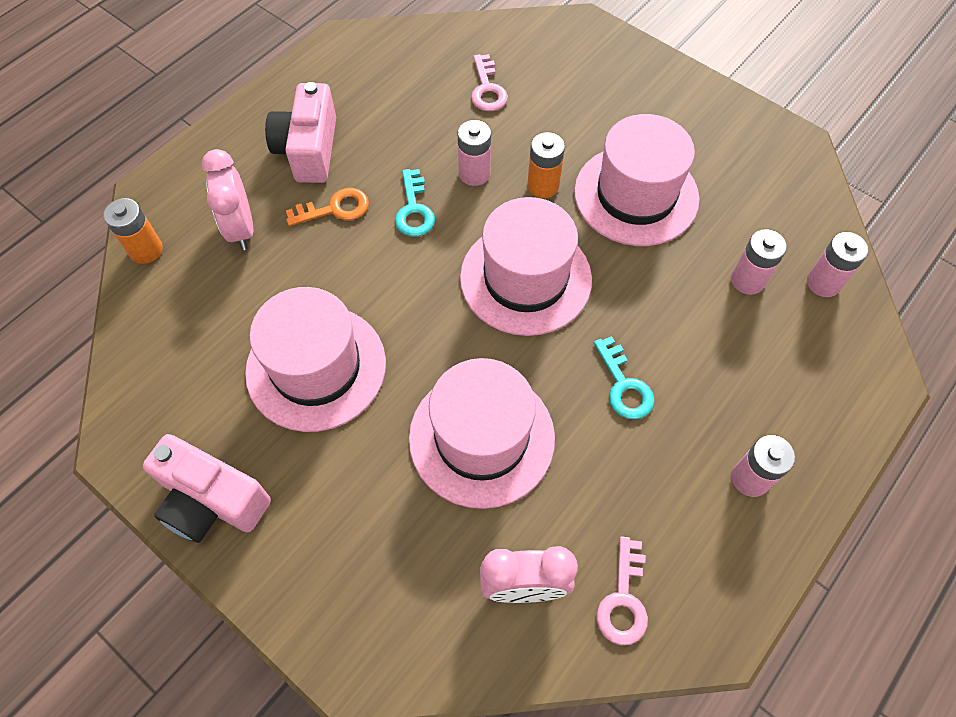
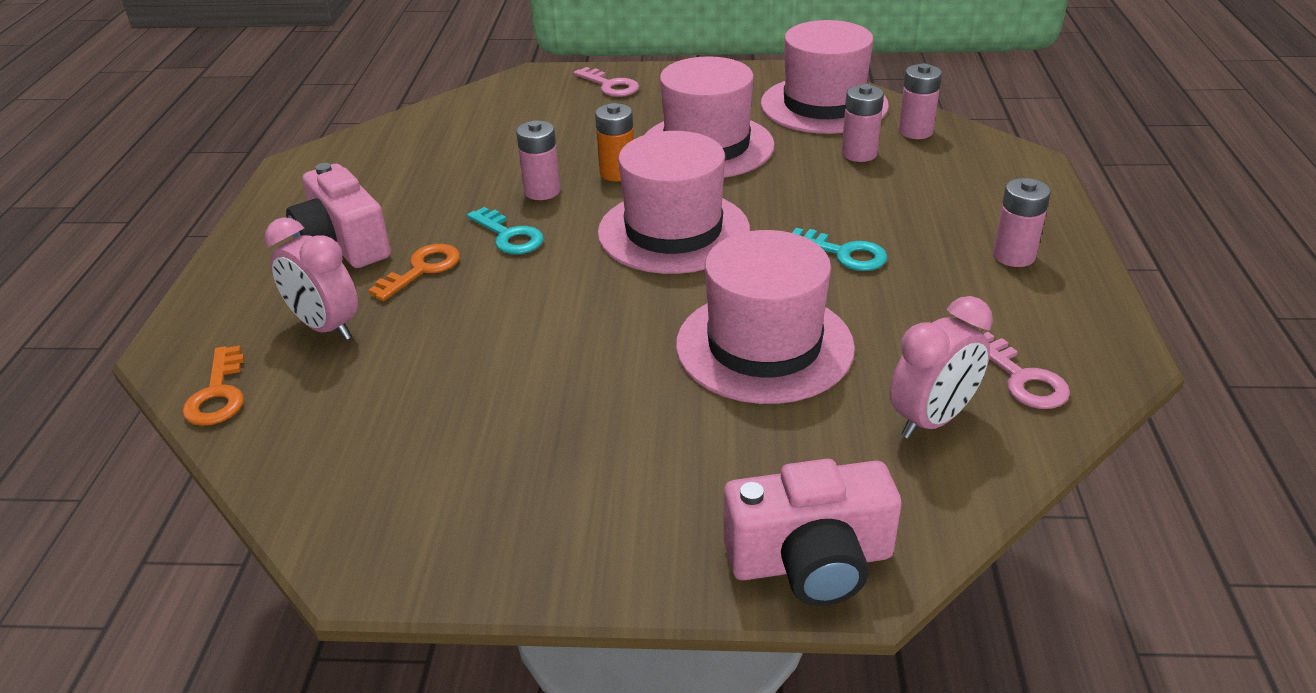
camera: 35 degrees left, 25 degrees down
orange battery [104,198,163,264] -> orange key [182,345,245,426]
pink camera [143,434,271,543] -> pink camera moved to [723,459,902,606]
pink hat [245,287,386,432] -> pink hat moved to [761,20,889,134]
pink key [471,54,508,111] -> pink key moved to [574,67,639,97]

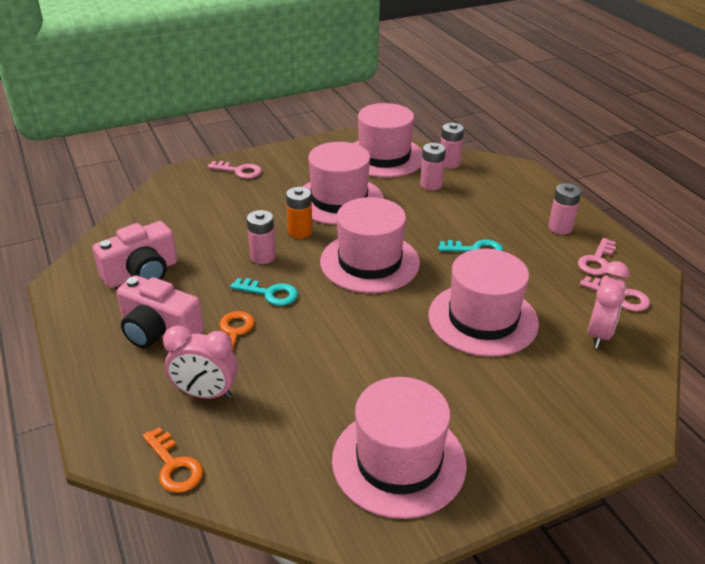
camera: 30 degrees left, 0 degrees up
pink camera [723,459,902,606] -> pink camera moved to [93,221,177,288]
none -> pink hat [332,377,467,519]
none -> pink key [578,238,616,275]

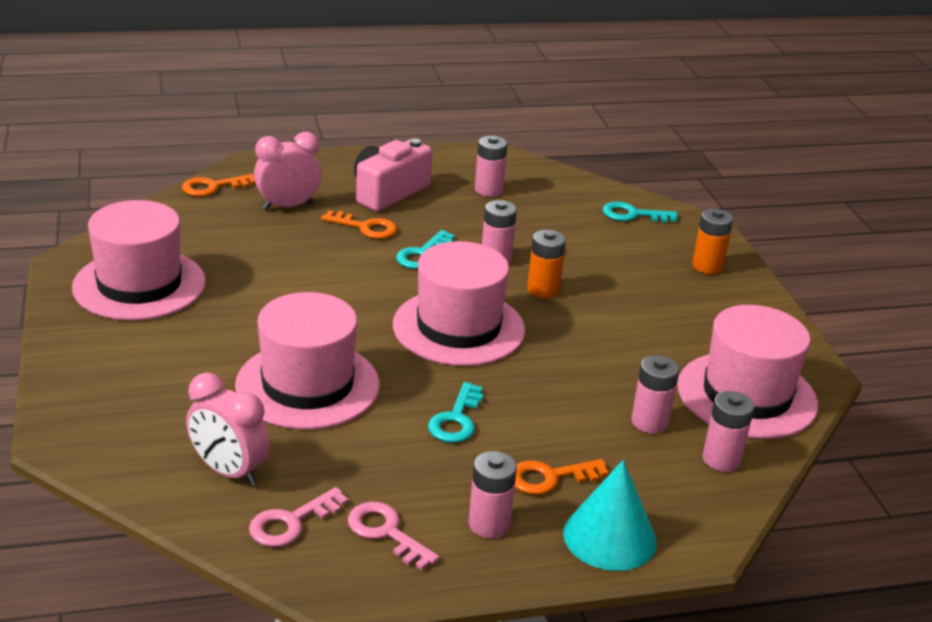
camera: 100 degrees right, 5 degrees down
pink camera [93,221,177,288] -> pink battery [475,136,508,197]
pink clock [163,325,238,399] -> pink clock turned 45 degrees clockwise [254,132,321,210]
pink key [207,161,262,179] -> orange battery [692,209,733,274]
pink hat [302,142,384,225] -> none
none -> orange key [515,459,609,495]
none -> turquoise cone [563,460,657,571]
none -> turquoise key [603,202,678,223]

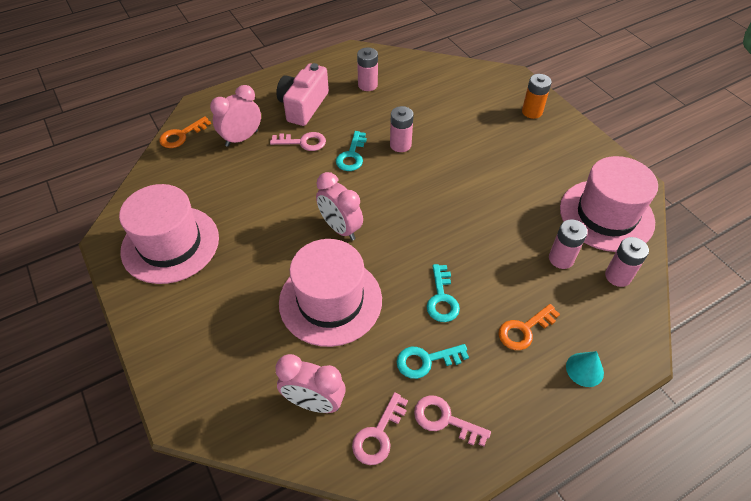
camera: 15 degrees left, 20 degrees up
orange key [321,210,397,239] -> pink key [270,132,326,151]
pink hat [393,241,525,366] -> none
pink battery [469,451,517,539] -> none
orange battery [527,230,566,298] -> none
turquoise cone [563,460,657,571] -> turquoise cone [566,351,604,387], size x0.58
turquoise key [603,202,678,223] -> turquoise key moved to [397,344,469,379]
none -> pink clock [316,172,363,240]

